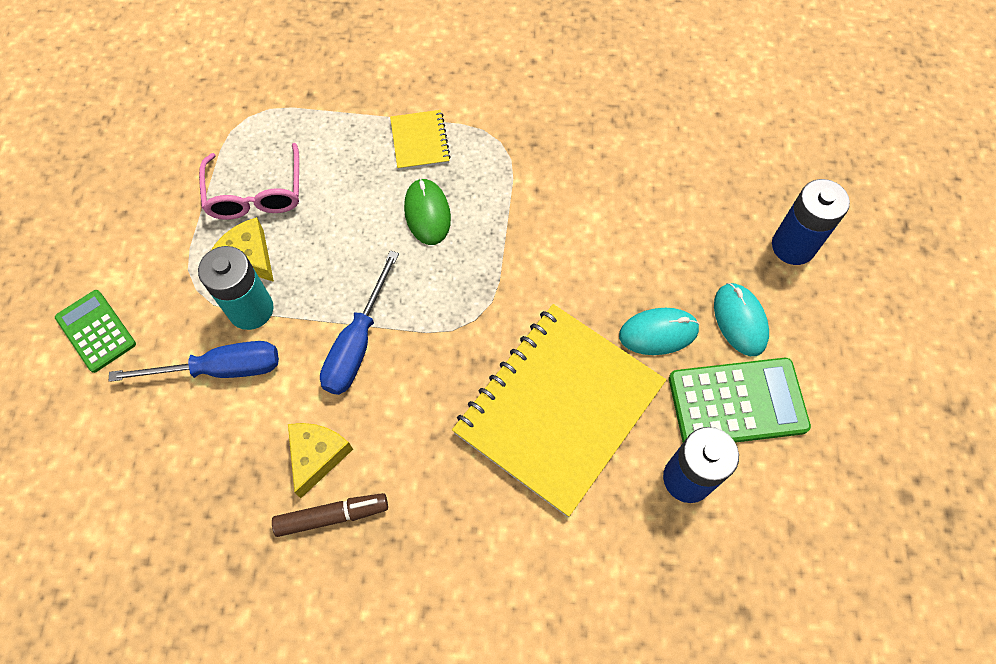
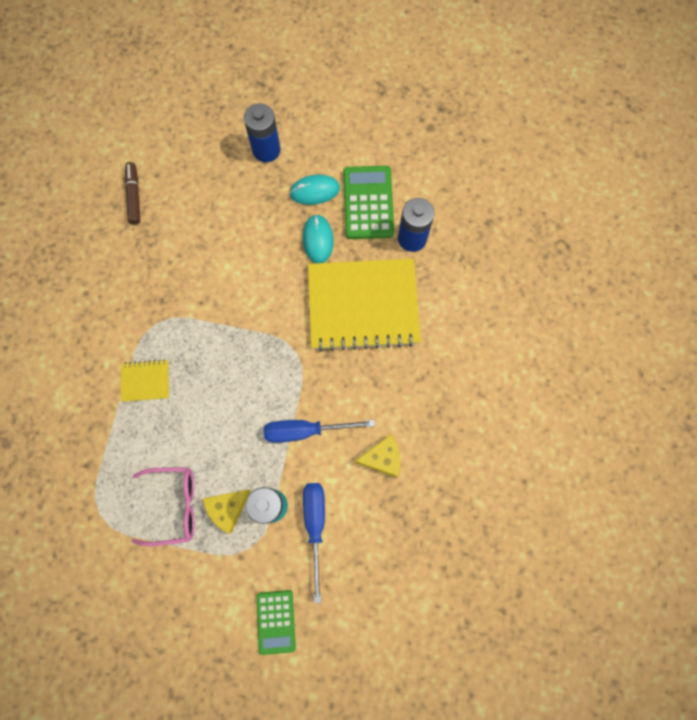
camera: 85 degrees left, 10 degrees up
green calculator [55,290,136,373] -> green calculator turned 60 degrees counterclockwise [256,590,296,655]
brown marker [272,493,388,537] -> brown marker moved to [125,162,141,225]
yellow cheese [288,423,353,498] -> yellow cheese turned 150 degrees clockwise [355,434,400,477]
blue screwdriver [320,250,399,395] -> blue screwdriver turned 150 degrees clockwise [264,420,375,443]
green mouse [404,178,451,245] -> none
yellow notebook [452,304,666,517] -> yellow notebook turned 45 degrees counterclockwise [308,259,421,351]

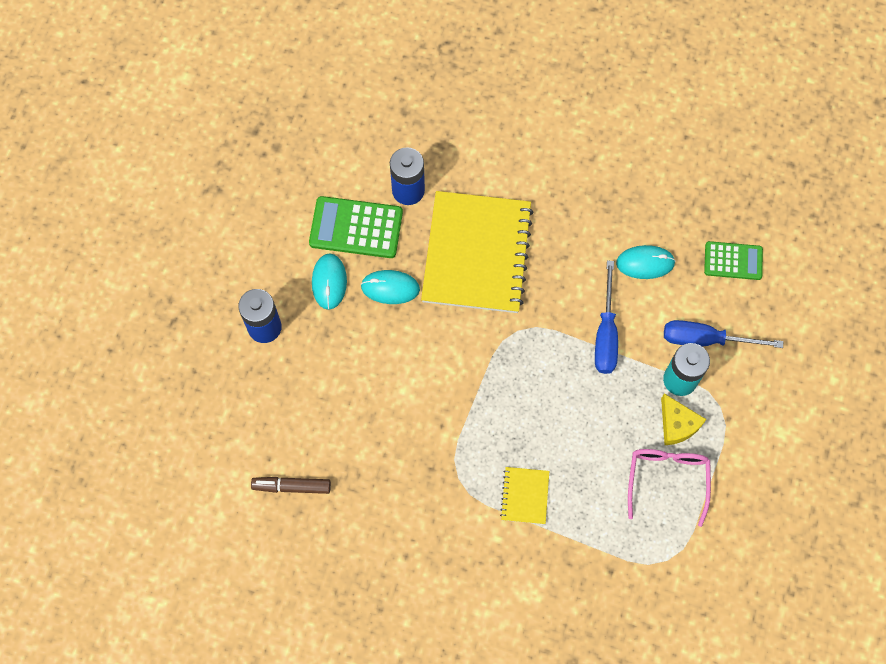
camera: 80 degrees left, 5 degrees down
green calculator [256,590,296,655] -> green calculator moved to [704,241,763,280]
yellow cheese [355,434,400,477] -> turquoise mouse [616,245,676,279]

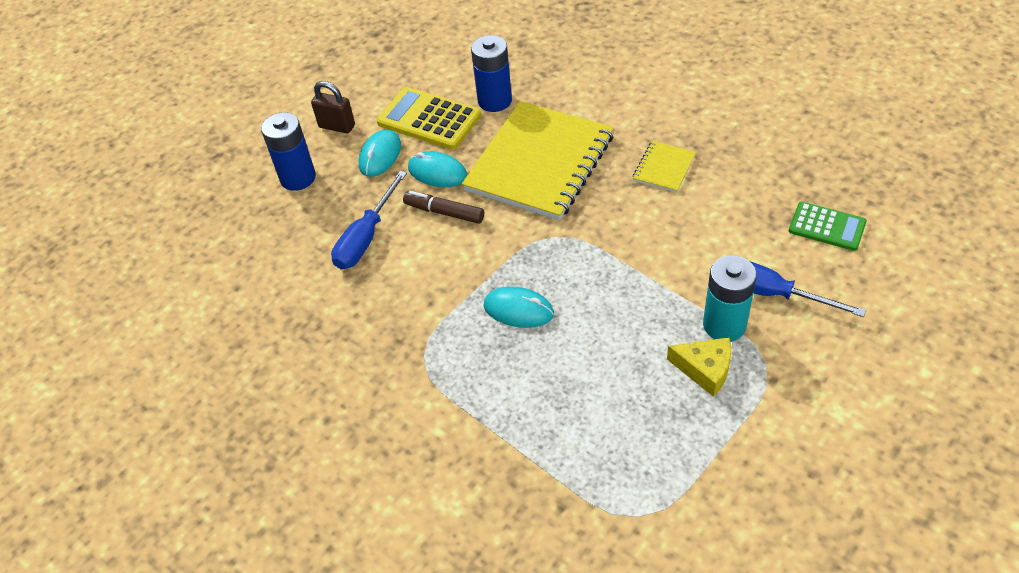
camera: 25 degrees right, 20 degrees down
brown marker [251,477,331,494] -> brown marker moved to [403,191,484,224]
green calculator [309,196,403,258] -> yellow calculator [377,87,481,150]
yellow notebook [500,467,549,524] -> yellow notebook moved to [633,141,696,193]
blue screwdriver [595,260,618,374] -> blue screwdriver moved to [331,171,407,269]
turquoise mouse [616,245,676,279] -> turquoise mouse moved to [483,287,554,328]
pink glasses [628,449,711,527] -> none
yellow cheese [661,394,707,445] -> yellow cheese turned 60 degrees counterclockwise [667,337,731,397]
none -> brown padlock [311,81,355,133]

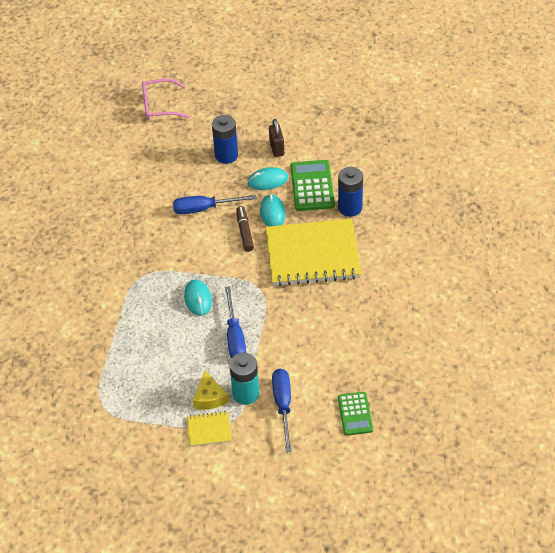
camera: 55 degrees right, 0 degrees up
yellow calculator [377,87,481,150] -> green calculator [291,160,335,211]
yellow notebook [633,141,696,193] -> yellow notebook moved to [187,411,232,447]
none -> pink glasses [142,79,190,120]
none -> blue screwdriver [225,286,246,359]

